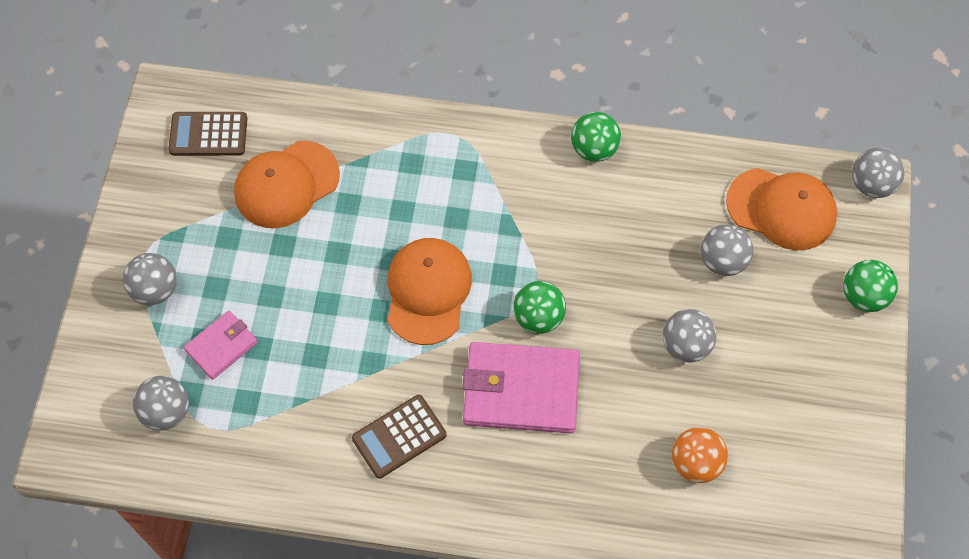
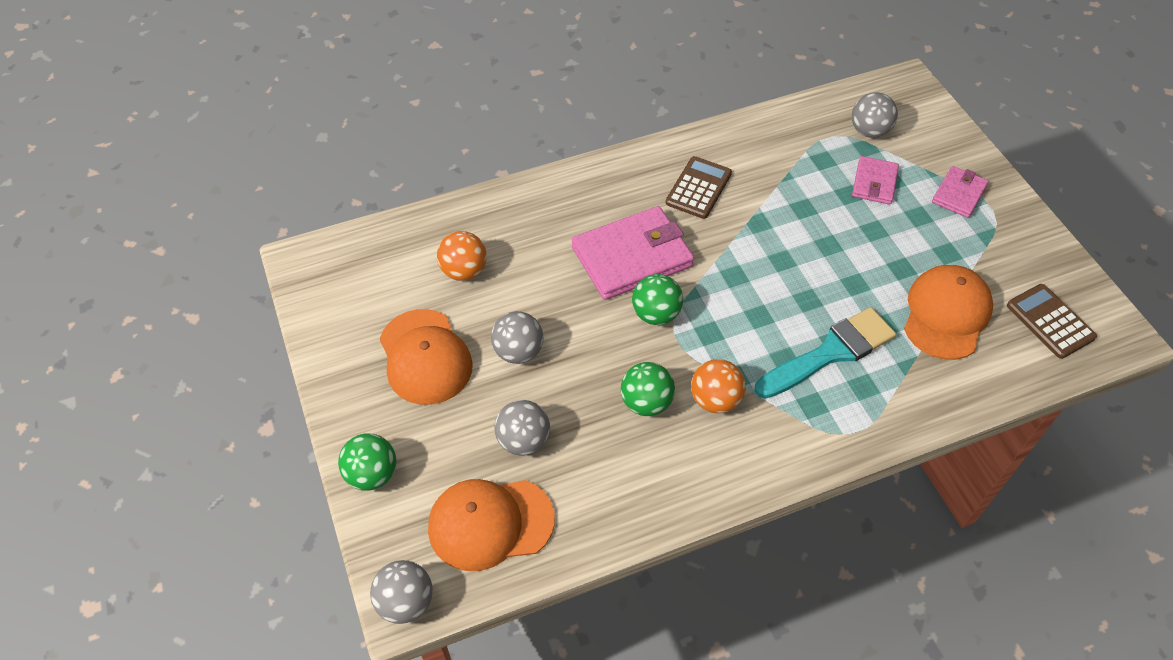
camera: 150 degrees right, 10 degrees down
grey ball [123,253,177,305] -> pink wallet [932,166,989,218]
brown calculator [168,112,247,156] -> brown calculator turned 90 degrees counterclockwise [1007,284,1097,359]
orange cap [387,238,472,345] -> orange cap moved to [380,309,473,405]
green ball [571,112,621,162] -> green ball moved to [621,362,675,416]
none -> orange ball [691,359,746,413]
none -> turquoise brush [754,307,896,399]

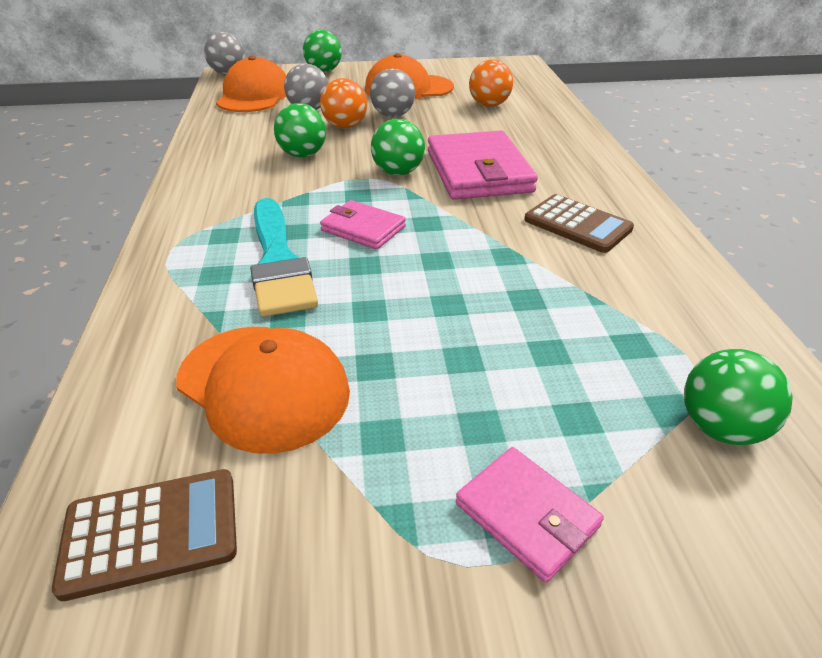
camera: 105 degrees right, 15 degrees down
orange ball [691,359,746,413] -> orange ball moved to [320,78,367,129]
grey ball [852,92,898,138] -> green ball [684,349,793,445]
pink wallet [852,156,899,205] -> pink wallet moved to [320,200,406,250]

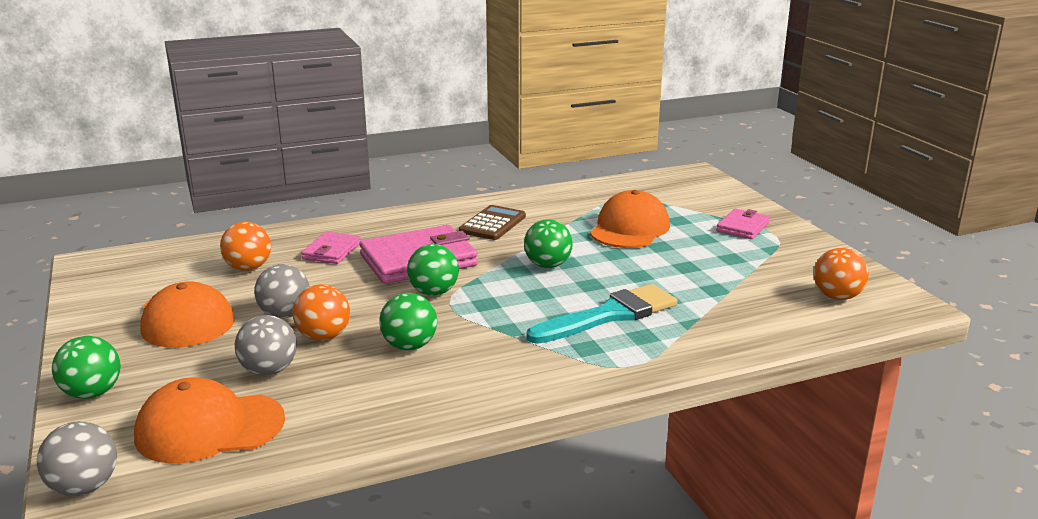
camera: 105 degrees left, 15 degrees down
brown calculator [52,469,237,601] -> orange ball [814,248,869,300]
orange cap [176,327,350,454] -> orange cap moved to [590,190,670,248]
pink wallet [320,200,406,250] -> pink wallet moved to [301,231,361,264]
green ball [684,349,793,445] -> green ball moved to [524,219,573,268]

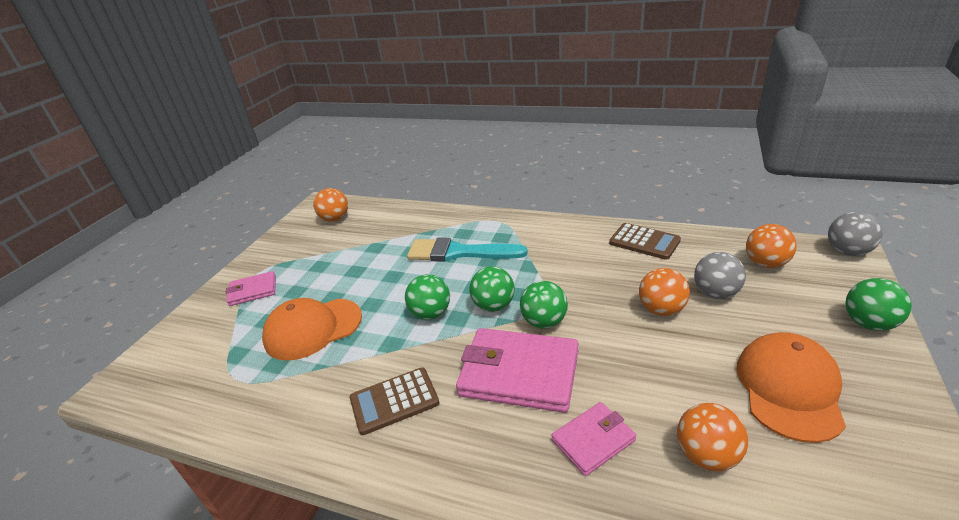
camera: 135 degrees left, 10 degrees up
orange cap [134,377,285,463] -> orange ball [746,224,797,268]
grey ball [254,264,310,318] -> none
green ball [379,293,437,350] -> green ball moved to [469,266,515,312]
none -> brown calculator [609,223,681,260]

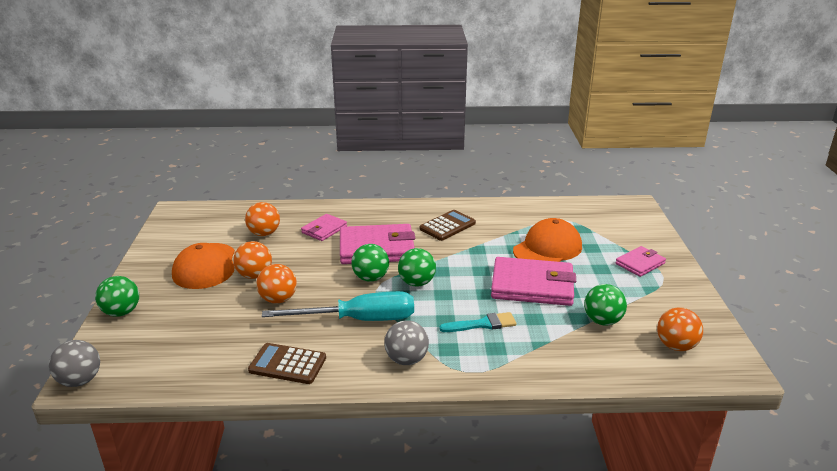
camera: 155 degrees right, 5 degrees down
green ball [405,274,450,320] -> green ball moved to [584,284,627,325]
turquoise brush [407,238,527,262] -> turquoise brush [439,312,516,332], size x0.60
grey ball [694,252,746,299] -> grey ball moved to [384,320,429,365]
orange ball [746,224,797,268] -> orange ball moved to [233,241,272,279]
none -> turquoise screwdriver [262,291,414,321]
none -> pink wallet [491,257,576,306]

